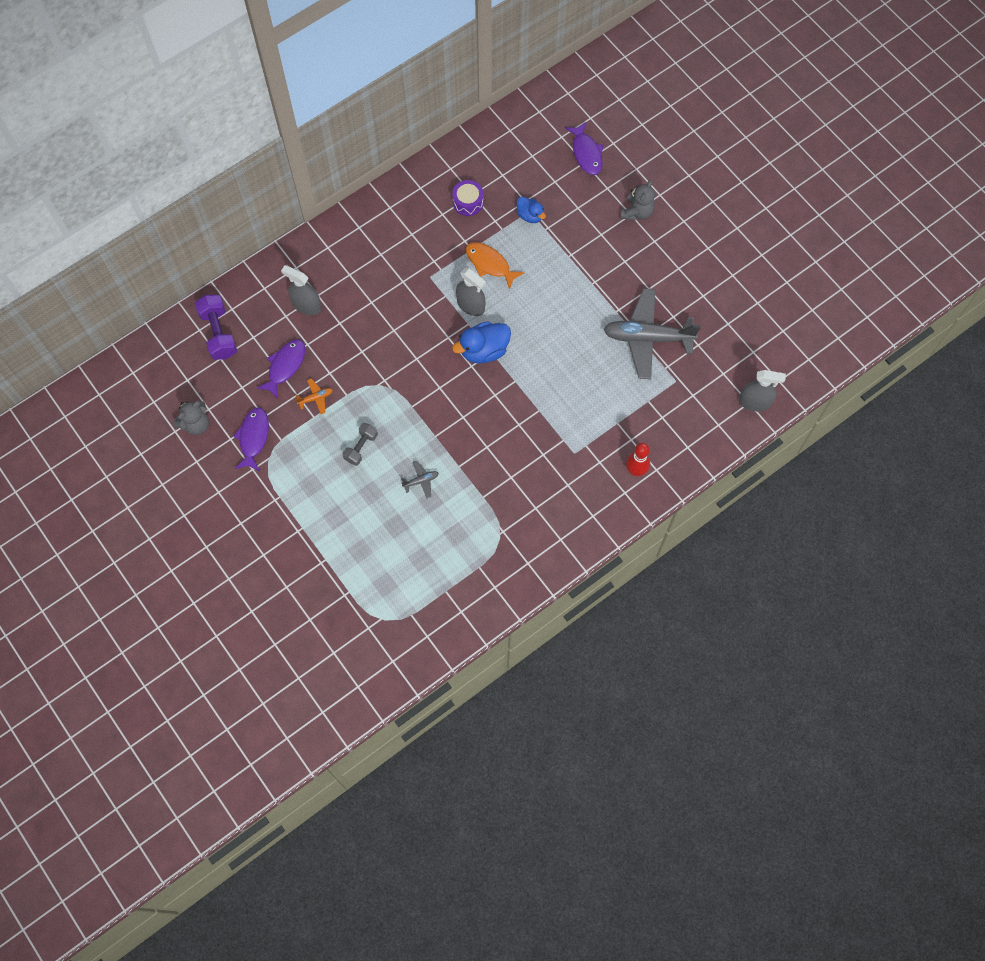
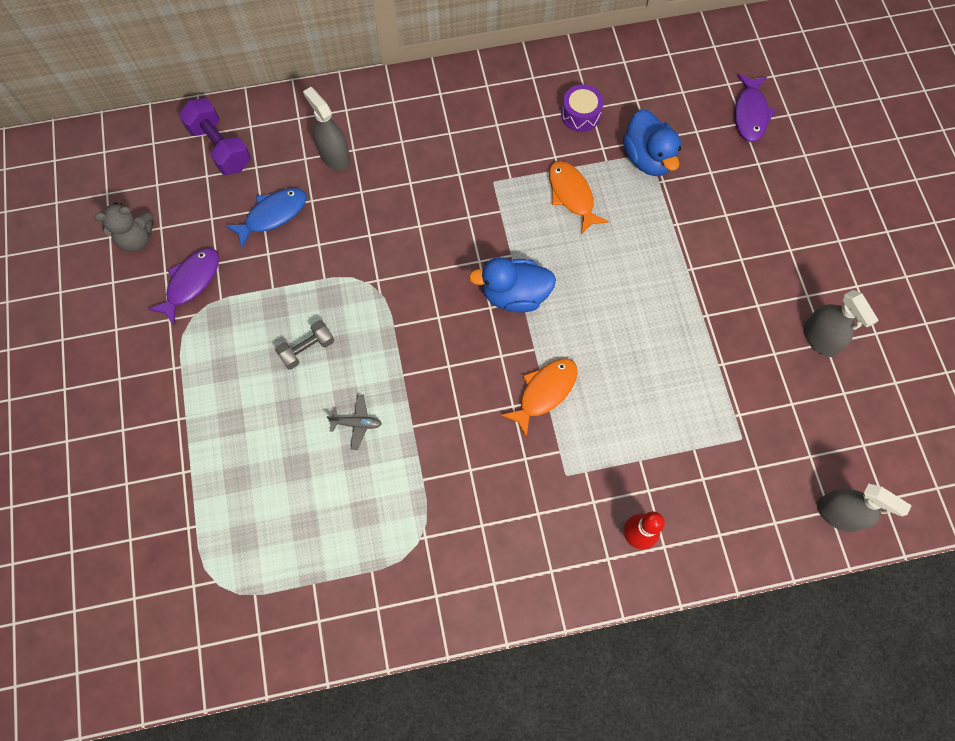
camera: 25 degrees right, 0 degrees up
purple dumbbell [195,295,237,360] -> purple dumbbell turned 45 degrees counterclockwise [179,98,251,175]
purple fish [257,339,305,399] -> blue fish [225,188,307,249]
orange plane [296,378,333,414] -> none
grey spray bottle [456,268,486,316] -> grey spray bottle moved to [804,290,879,357]
blue duck [517,196,546,223] -> blue duck [623,109,681,176], size x1.66
grey plane [604,288,701,379] -> none
grey teddy bear [621,180,655,221] -> none
none -> orange fish [501,359,577,438]

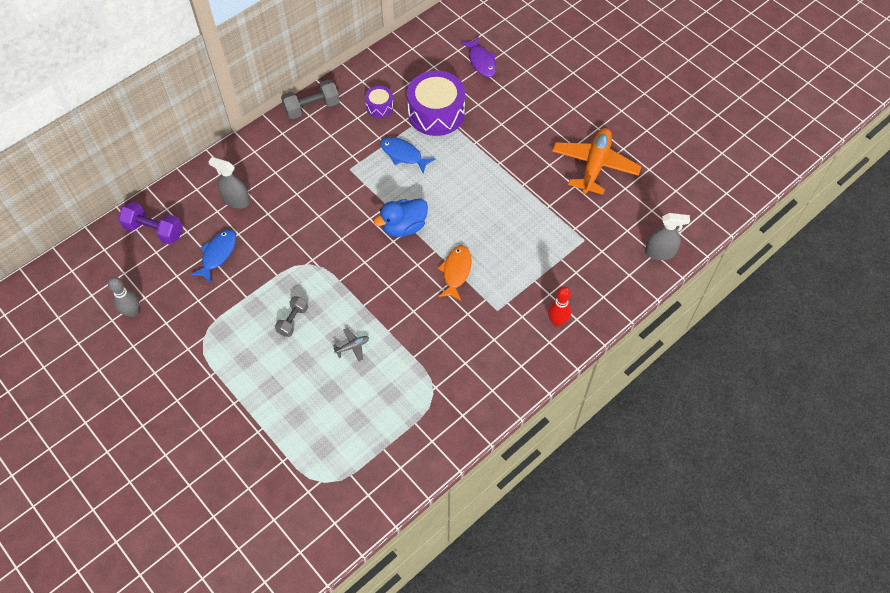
camera: 30 degrees left, 10 degrees down
grey teddy bear [94,202,153,252] -> grey bowling pin [108,277,139,317]
purple fish [148,248,219,325] -> none
orange fish [549,161,609,235] -> blue fish [380,137,435,173]
blue duck [623,109,681,176] -> purple drum [407,71,465,136]
grey spray bottle [804,290,879,357] -> orange plane [552,128,641,195]
none -> grey dumbbell [281,79,340,119]

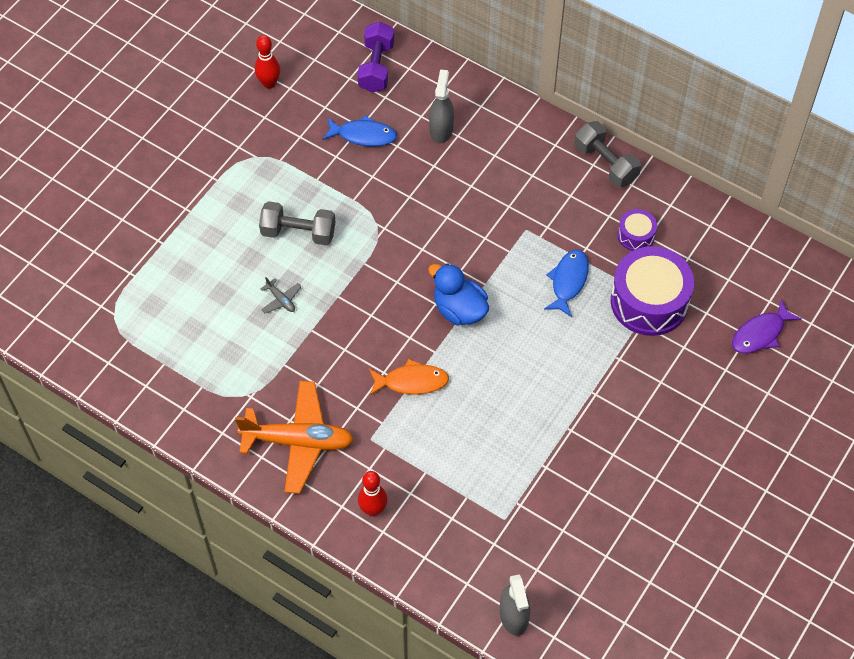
camera: 75 degrees right, 0 degrees up
grey bowling pin [108,277,139,317] -> red bowling pin [255,35,280,89]
grey dumbbell [275,296,308,337] -> grey dumbbell [259,201,335,246], size x1.55
orange plane [552,128,641,195] -> orange plane moved to [235,381,354,494]

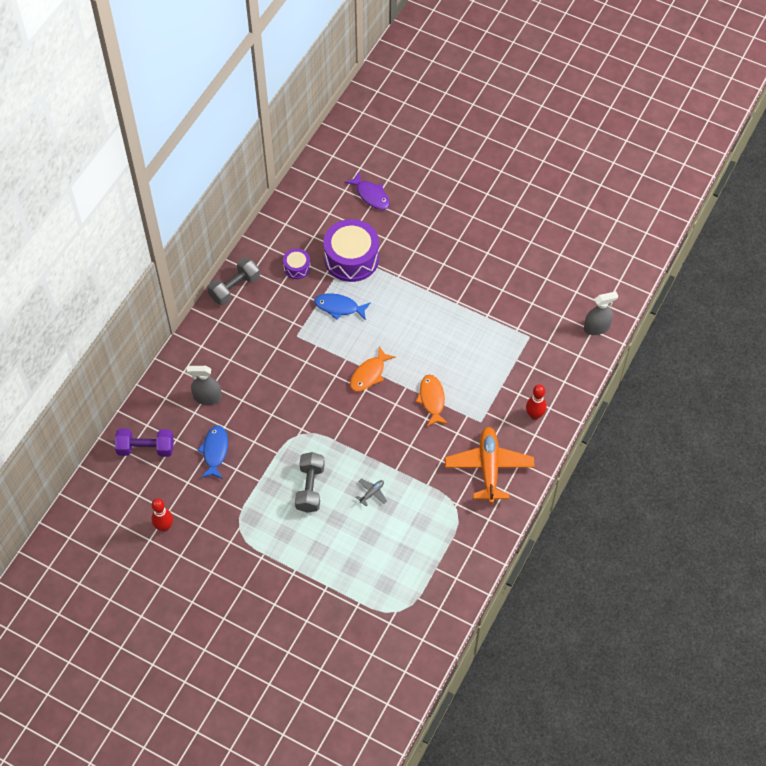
camera: 95 degrees left, 0 degrees up
blue duck [428,263,489,326] -> orange fish [350,346,396,392]

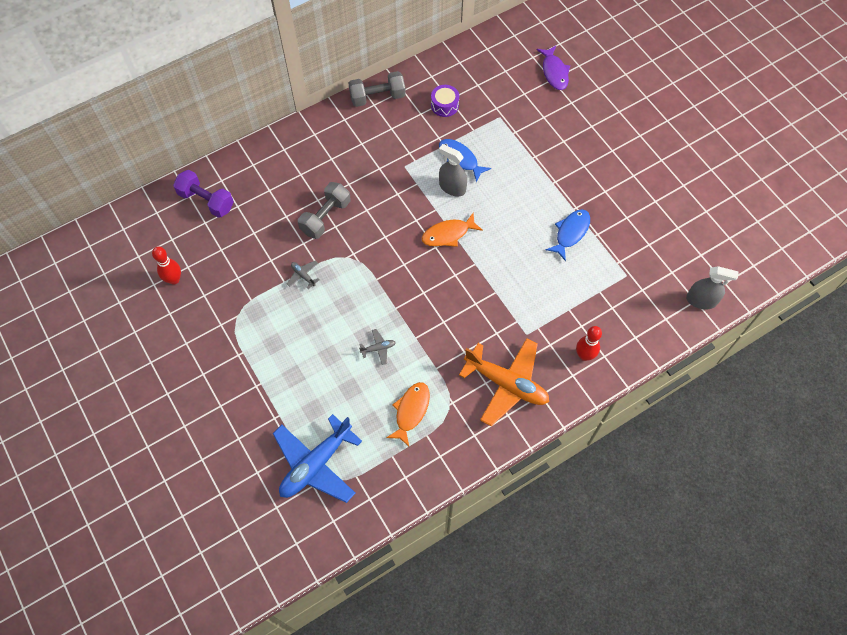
camera: 30 degrees right, 5 degrees up
grey spray bottle [187,366,222,405] -> grey spray bottle moved to [439,144,467,197]
blue fish [197,425,228,479] -> blue fish moved to [546,209,590,261]
grey dumbbell [295,452,325,513] -> grey dumbbell moved to [298,182,351,239]
purple drum [323,219,379,282] -> none
orange fish [416,375,448,426] -> orange fish moved to [386,382,430,446]
orange plane [445,427,535,504] -> orange plane turned 90 degrees clockwise [459,338,549,426]
none -> blue plane [273,414,362,503]
none -> grey plane [287,261,320,289]

